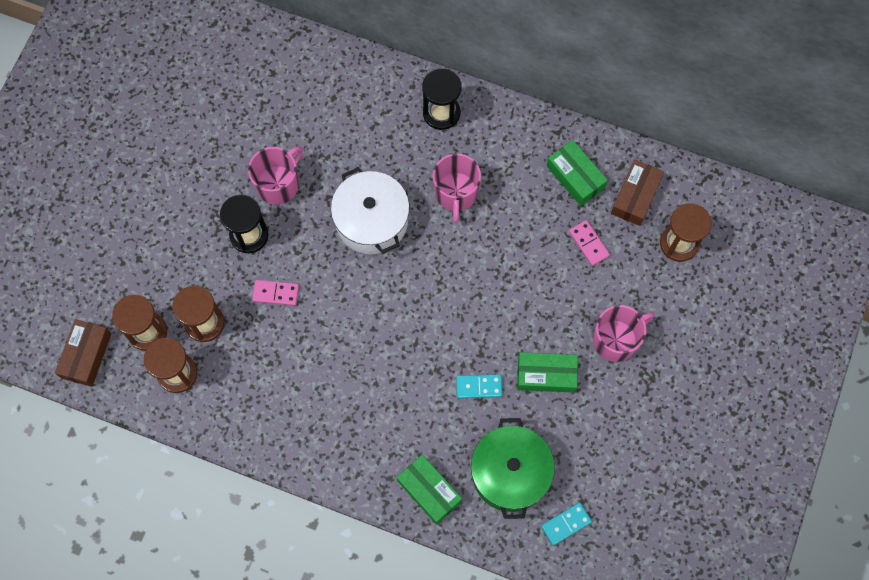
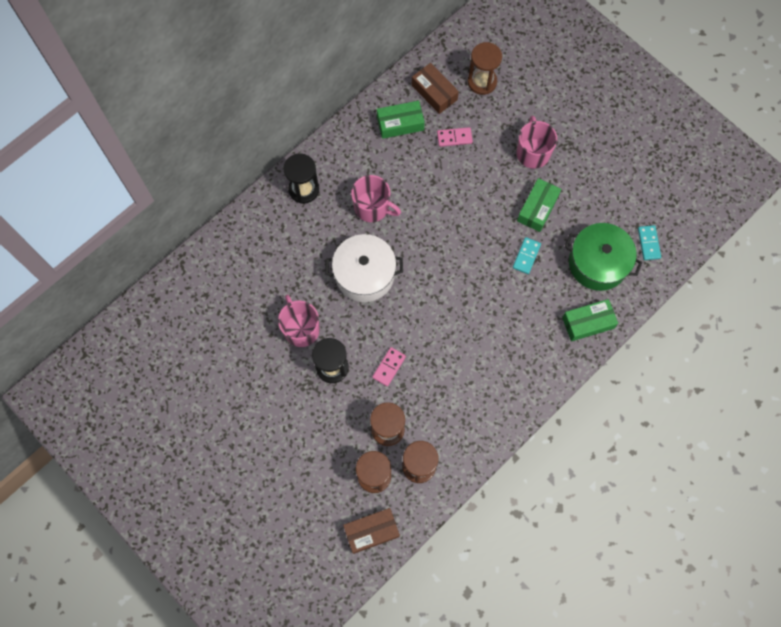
camera: 65 degrees left, 0 degrees up
brown box [55,319,112,387] -> brown box turned 60 degrees counterclockwise [343,508,400,554]

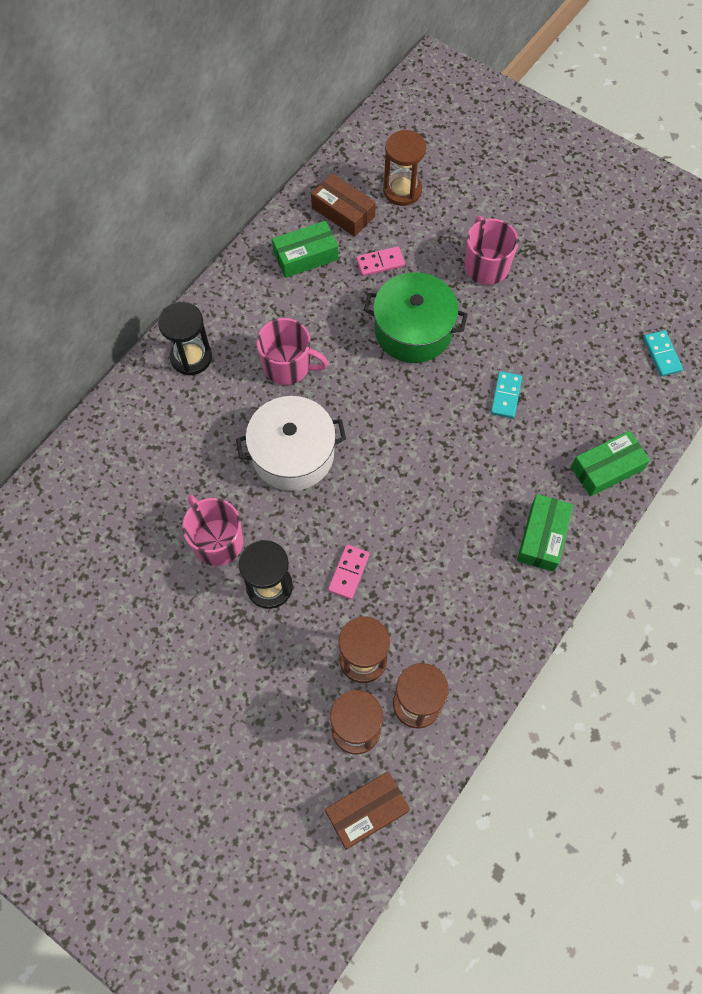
camera: 10 degrees left, 5 degrees down
green box [517,178,561,232] -> green box moved to [517,494,573,572]
green pot [564,223,642,291] -> green pot moved to [364,272,468,363]

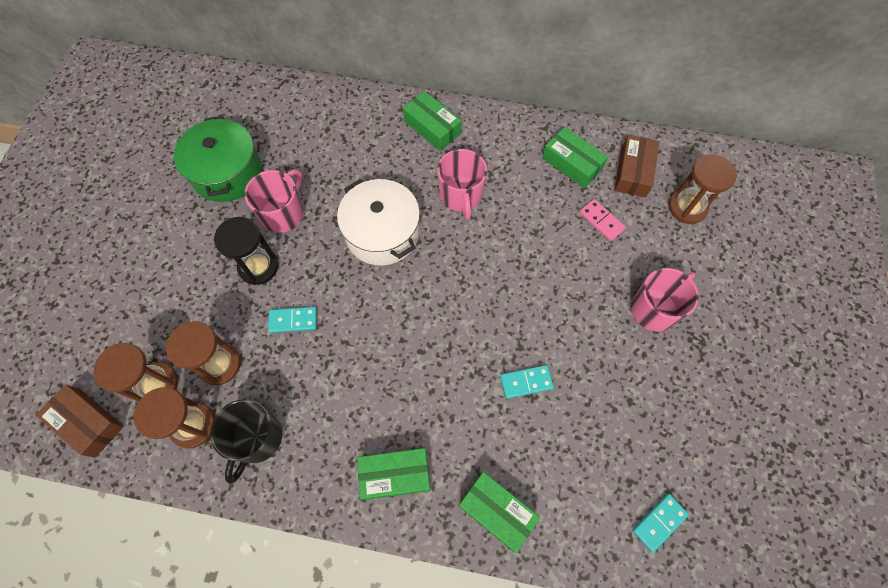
camera: 65 degrees right, 0 degrees up
black hourglass [158,302,212,375] -> green box [403,91,462,151]
pink domino [328,544,370,599] -> turquoise domino [268,307,317,333]
green pot [364,272,468,363] -> green pot moved to [174,116,262,202]
none -> black mug [210,399,282,484]

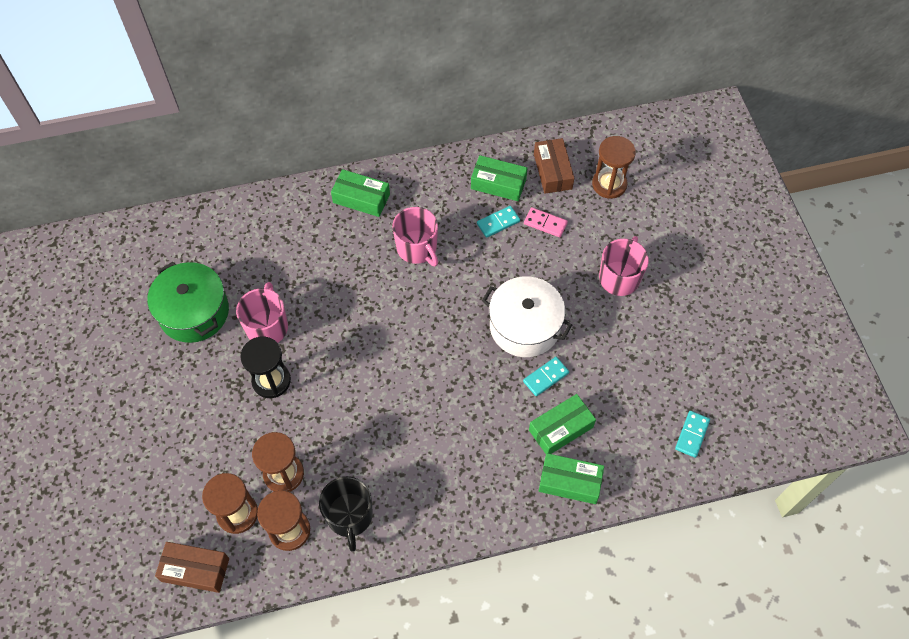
camera: 25 degrees left, 5 degrees down
turquoise domino [268,307,317,333] -> turquoise domino moved to [477,206,520,238]
white pot [337,179,420,266] -> white pot moved to [482,277,572,357]
green box [357,448,431,500] -> green box moved to [529,394,596,454]

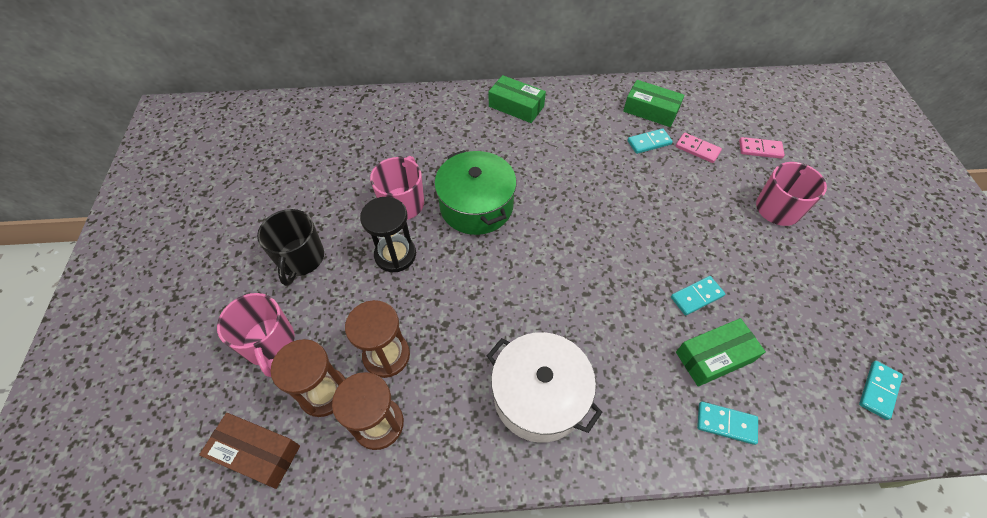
camera: 10 degrees right, 5 degrees down
green pot [147,262,229,343] -> green pot moved to [434,150,517,235]
black mug [319,476,373,552] -> black mug moved to [257,209,324,286]
pink mug [392,207,438,266] -> pink mug moved to [217,293,295,377]
white pot [482,277,572,357] -> white pot moved to [487,332,602,443]
brown box [534,138,574,194] -> none
green box [539,453,604,504] -> turquoise domino [697,402,758,445]
brown hourglass [592,136,636,199] -> none
none -> pink domino [739,137,785,159]

